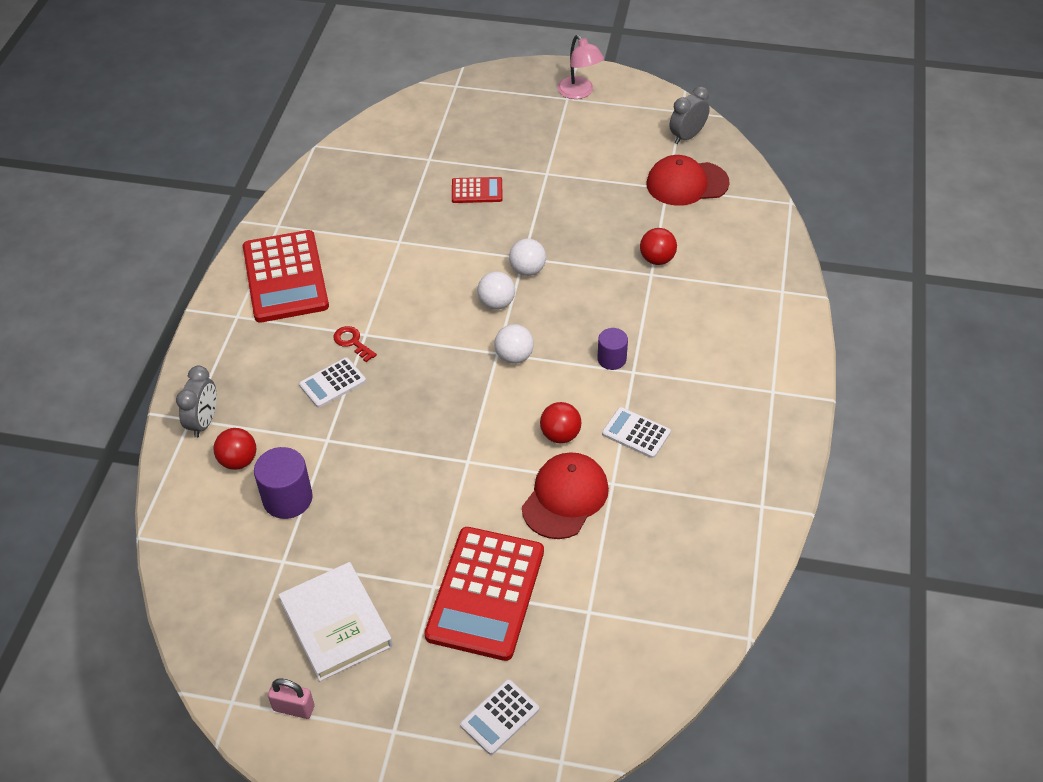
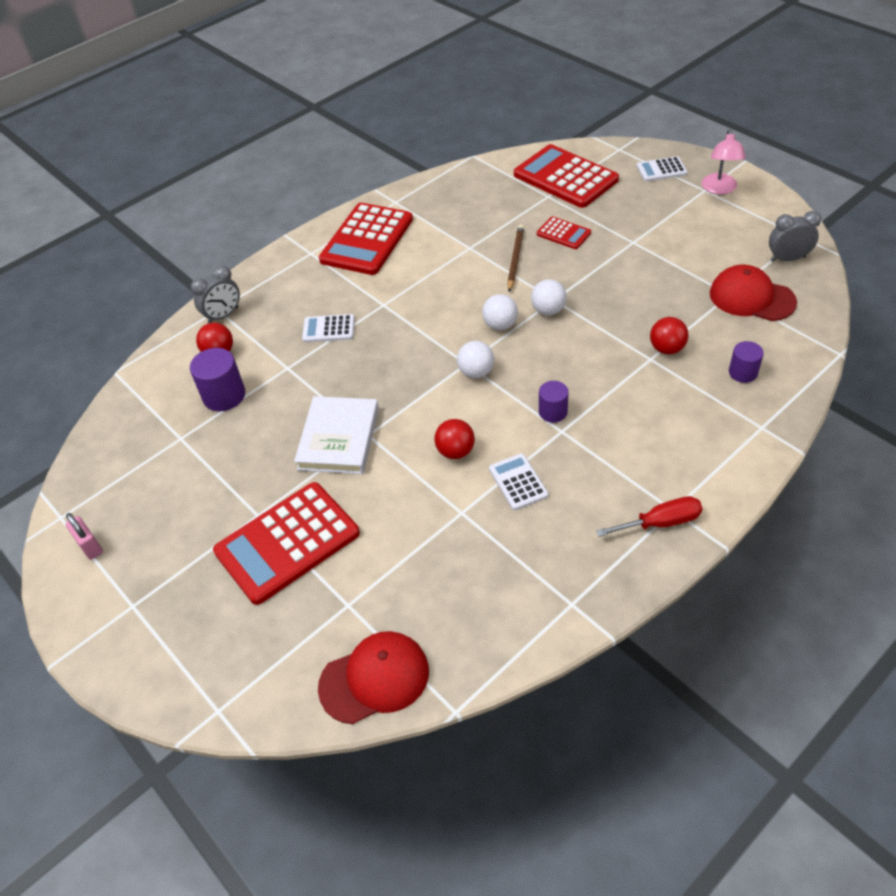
camera: 40 degrees right, 0 degrees up
white book [278,562,393,681] -> white book moved to [294,396,379,474]
red key [333,326,377,362] -> none
white calculator [460,679,539,755] -> white calculator moved to [637,156,687,182]
red cap [522,452,609,539] -> red cap moved to [318,631,429,724]
none -> brown pencil [507,225,524,292]
none -> red calculator [514,144,619,208]
none -> red screwdriver [596,496,703,537]
none -> purple cylinder [729,341,764,383]

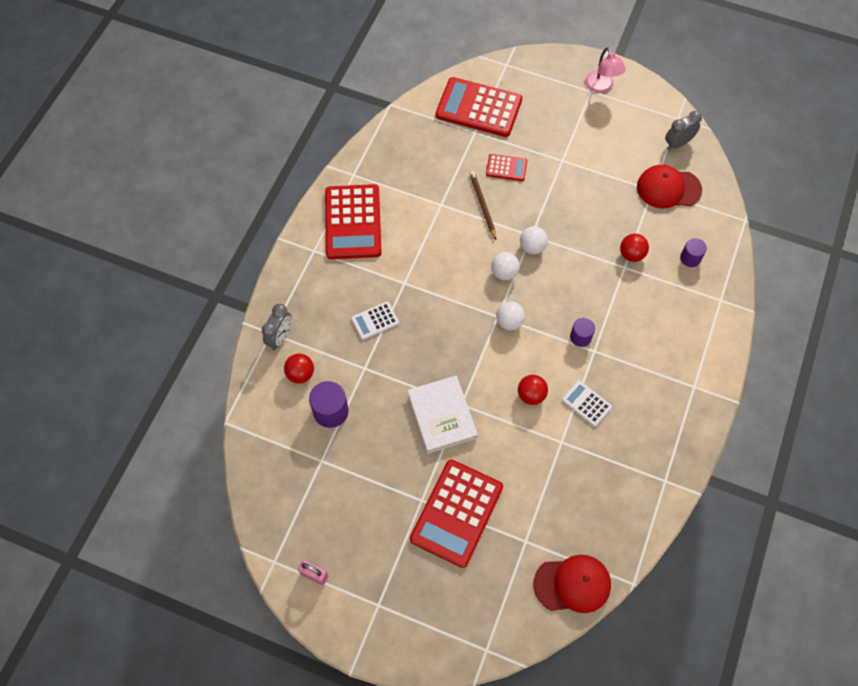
camera: 30 degrees left, 15 degrees up
red cap [318,631,429,724] -> red cap turned 45 degrees clockwise [533,555,611,613]
red screwdriver [596,496,703,537] -> none
white calculator [637,156,687,182] -> none

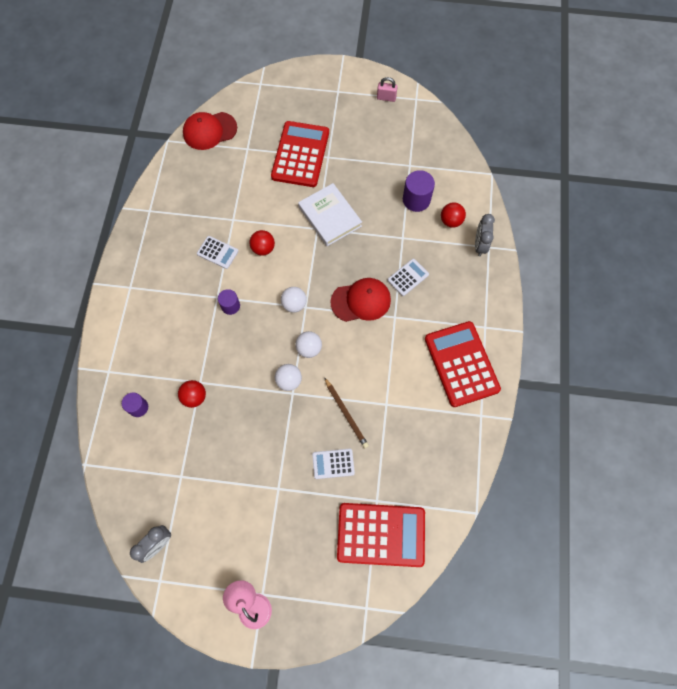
camera: 165 degrees right, 5 degrees up
red calculator [486,154,527,181] -> white calculator [312,449,355,479]
red cap [637,165,702,209] -> red cap moved to [331,278,391,322]

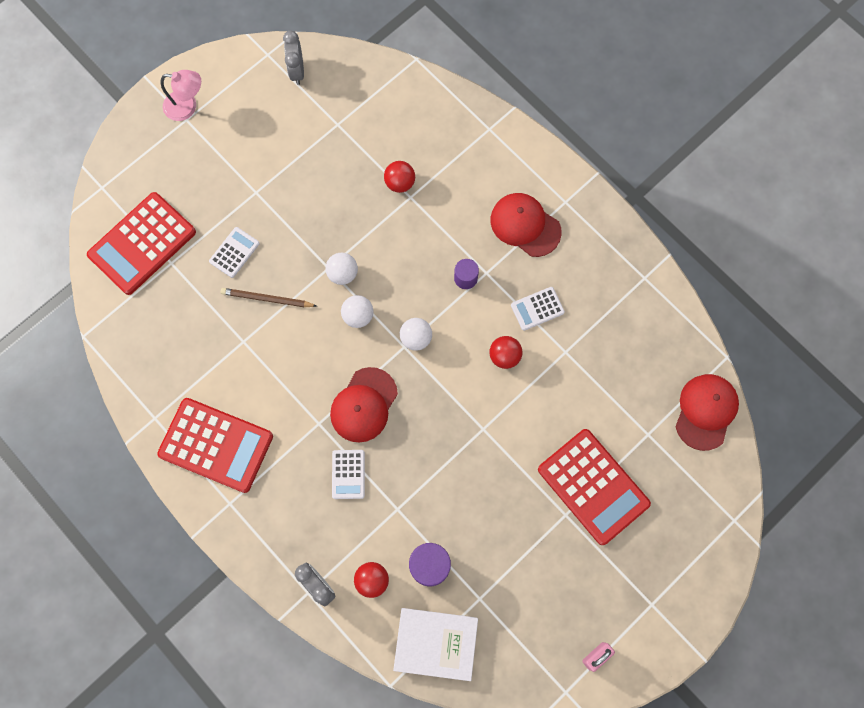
camera: 130 degrees right, 5 degrees up
purple cylinder [122,392,148,417] -> none
white book [298,183,362,246] -> white book moved to [393,608,478,681]
none -> red cap [491,193,562,257]

